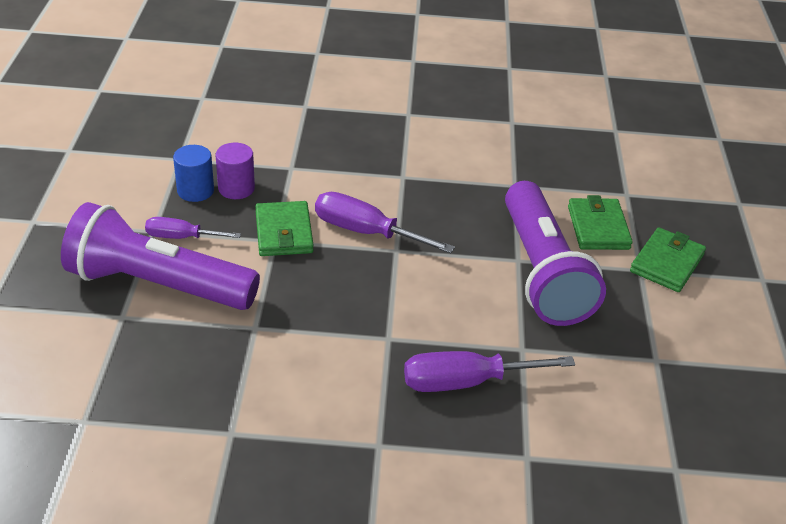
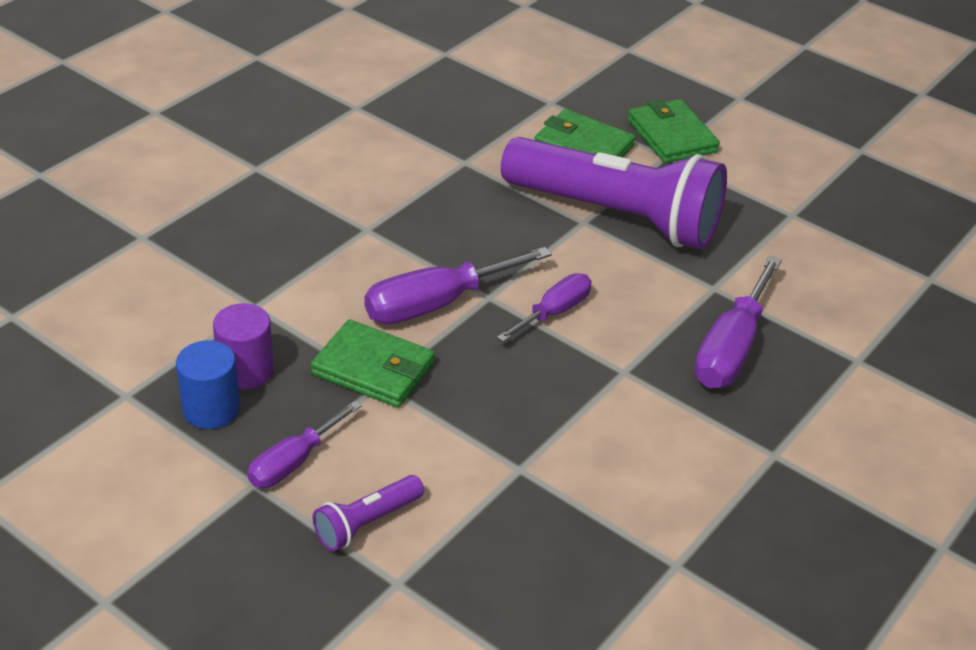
camera: 55 degrees left, 0 degrees up
purple flashlight [61,202,260,310] -> purple flashlight [313,475,424,551], size x0.41
none -> purple screwdriver [497,273,592,342]

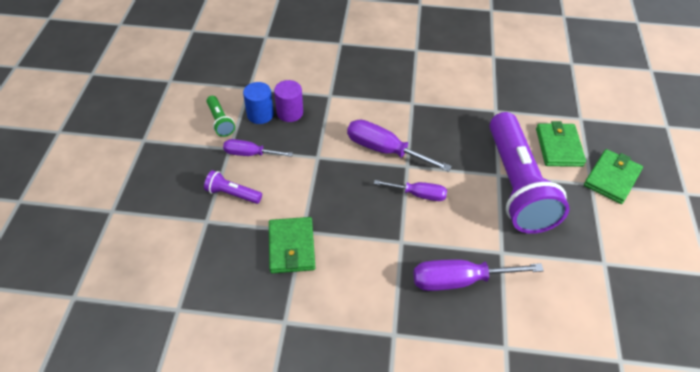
camera: 60 degrees right, 10 degrees up
green wallet [311,319,435,408] -> green wallet moved to [269,217,315,273]
none -> green flashlight [207,96,235,137]

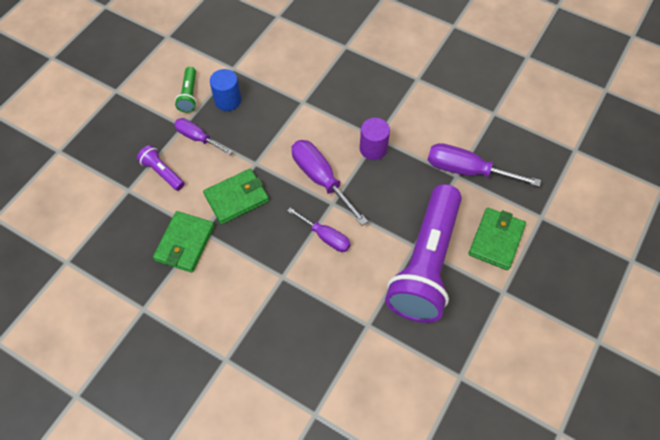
camera: 25 degrees right, 10 degrees up
purple cylinder [274,80,303,122] -> purple cylinder moved to [360,118,390,160]
purple screwdriver [413,259,544,291] -> purple screwdriver moved to [428,143,541,187]
green wallet [584,149,643,204] -> green wallet moved to [203,169,269,224]

